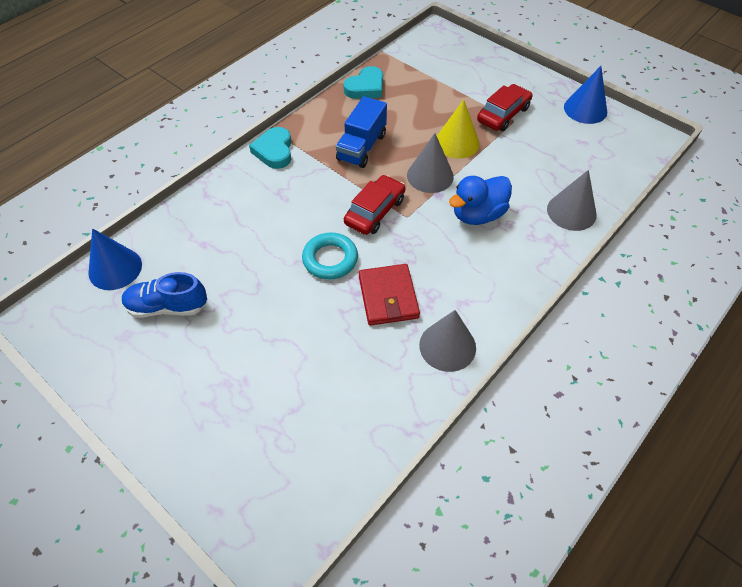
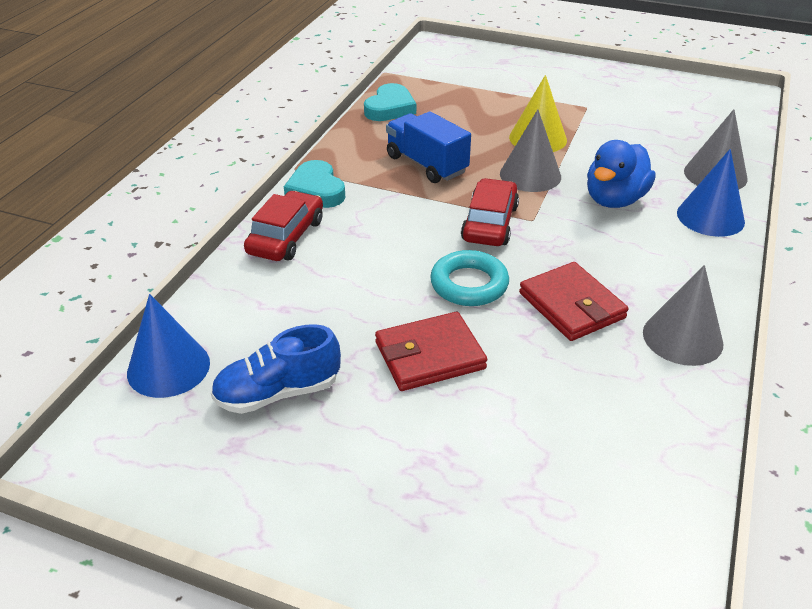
camera: 20 degrees left, 15 degrees down
blue truck [336,96,387,168] -> blue truck turned 135 degrees clockwise [386,111,471,183]
red car [477,84,533,131] -> red car moved to [244,191,323,261]
blue cone [564,66,607,124] -> blue cone moved to [677,149,745,237]
none -> red wallet [375,312,487,391]

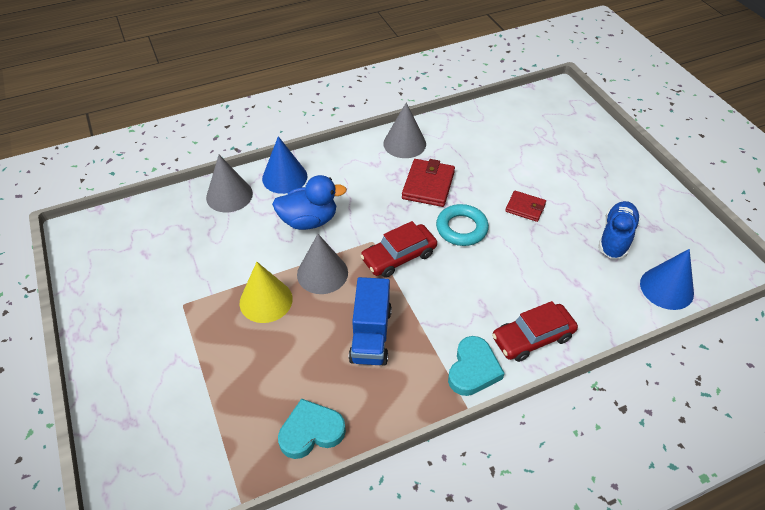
camera: 135 degrees left, 10 degrees up
blue shoe [211,324,341,414] -> blue shoe turned 90 degrees counterclockwise [598,201,640,259]
red wallet [375,312,487,391] -> red wallet [505,191,546,222], size x0.63

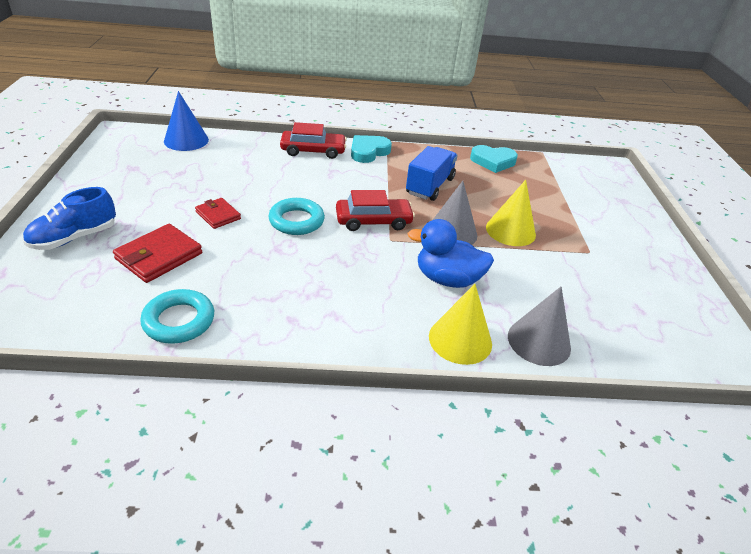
camera: 160 degrees left, 10 degrees down
blue cone [262,136,307,194] -> yellow cone [429,284,492,365]
grey cone [383,102,426,158] -> none
red wallet [402,159,455,207] -> red wallet moved to [113,224,202,283]
blue shoe [598,201,640,259] -> blue shoe moved to [23,187,116,250]
none -> turquoise ring [140,289,214,344]

